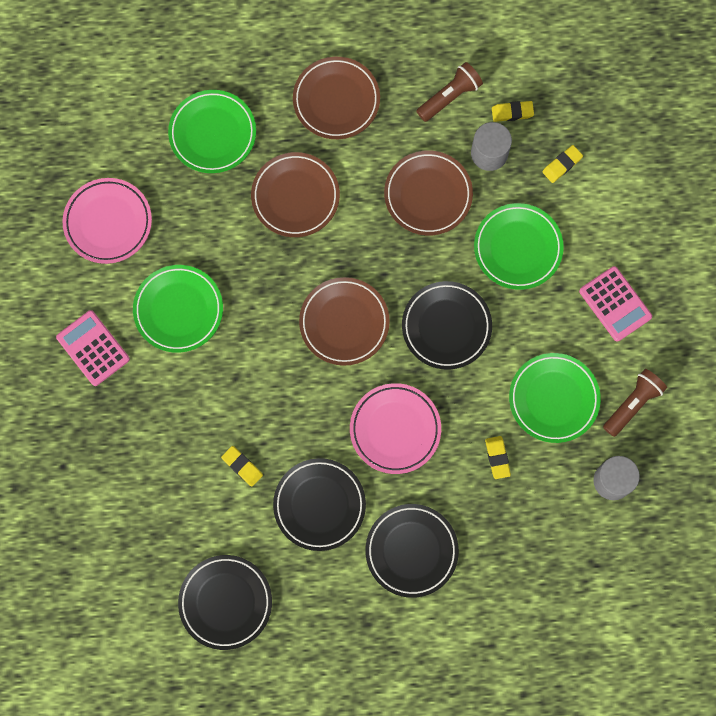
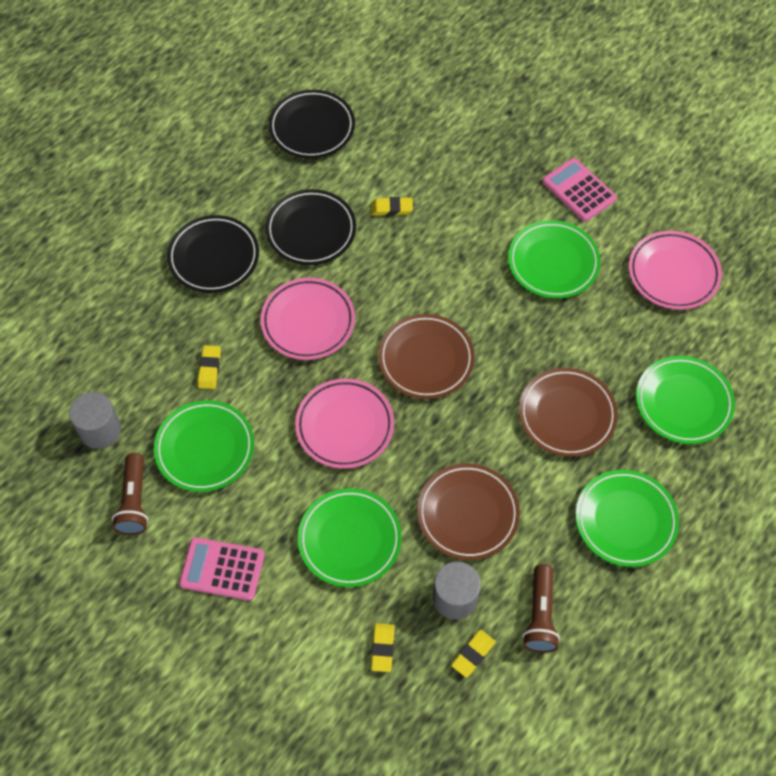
camera: 135 degrees right, 15 degrees down
pink calculator [56,310,130,386] -> pink calculator turned 135 degrees counterclockwise [542,158,617,222]
brown plate [293,57,380,139] -> green plate [575,470,679,567]
black plate [402,281,492,370] -> pink plate [295,378,394,469]
yellow eraser [485,436,511,479] -> yellow eraser turned 60 degrees clockwise [198,345,221,389]

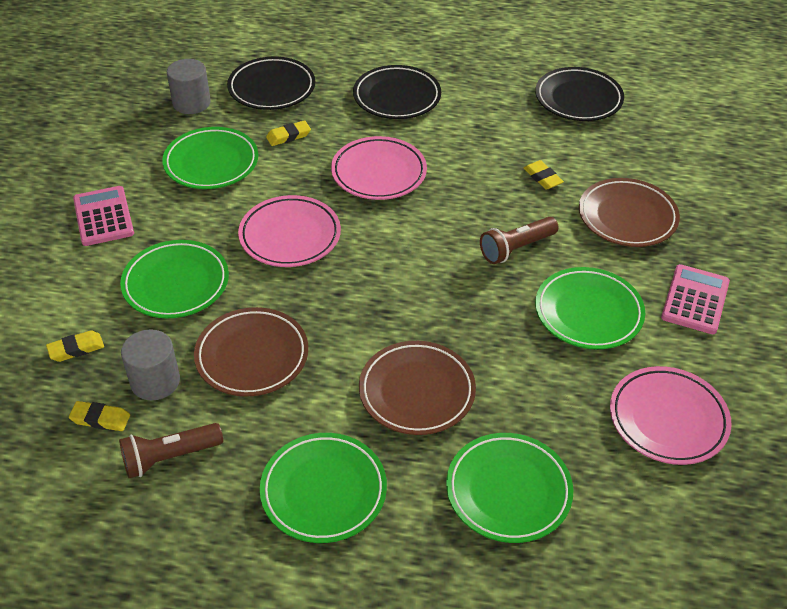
camera: 60 degrees right, 15 degrees down
brown flashlight [112,453,148,535] -> brown flashlight moved to [480,217,559,264]
black plate [265,189,356,265] -> black plate moved to [227,57,315,110]
brown plate [378,314,474,399] -> brown plate moved to [579,178,680,247]

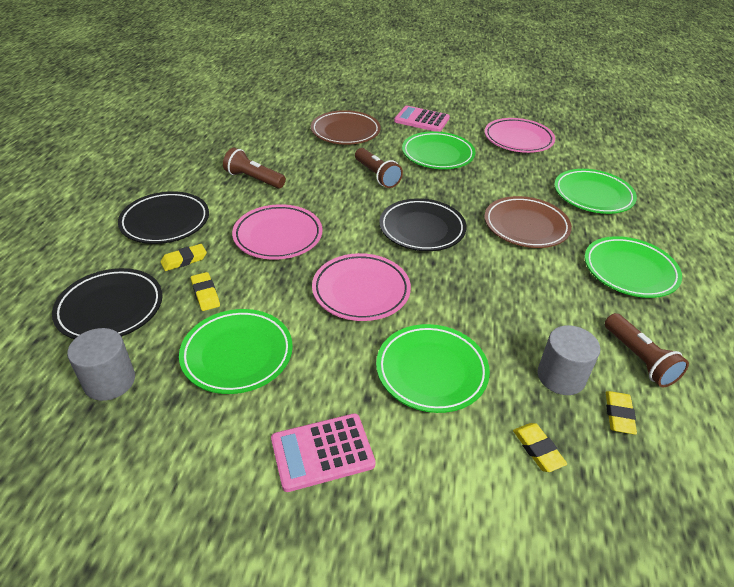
camera: 90 degrees left, 5 degrees down
brown plate [194,307,308,397] -> none
yellow eraser [524,160,564,190] -> yellow eraser moved to [161,244,207,271]
black plate [535,67,624,121] -> black plate moved to [379,198,466,251]
none -> brown flashlight [223,148,286,189]

